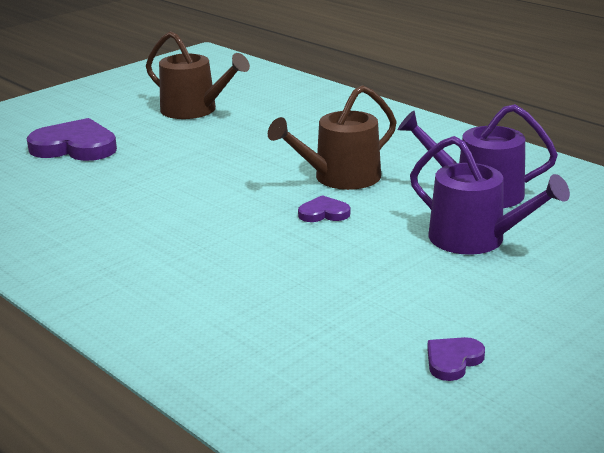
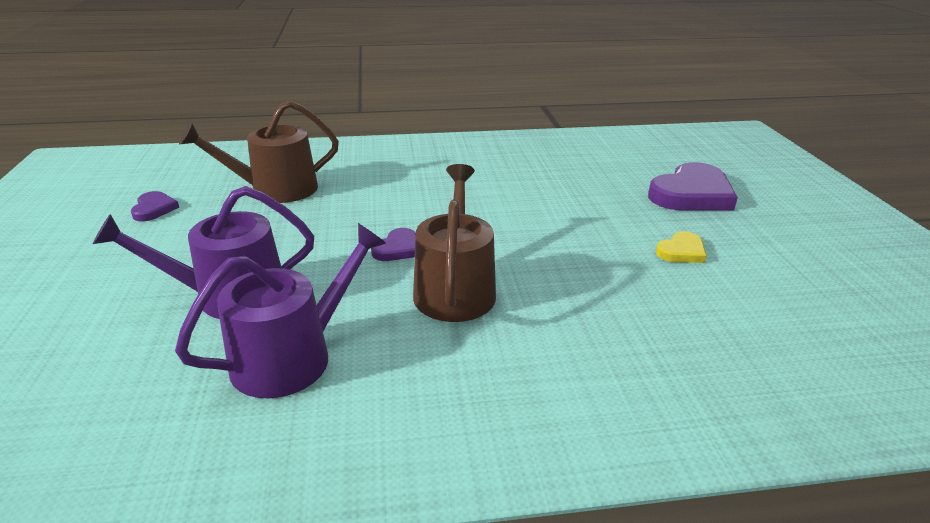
camera: 125 degrees right, 5 degrees up
brown watering can [146,31,250,119] -> brown watering can moved to [179,100,339,203]
none -> yellow heart [656,231,707,263]

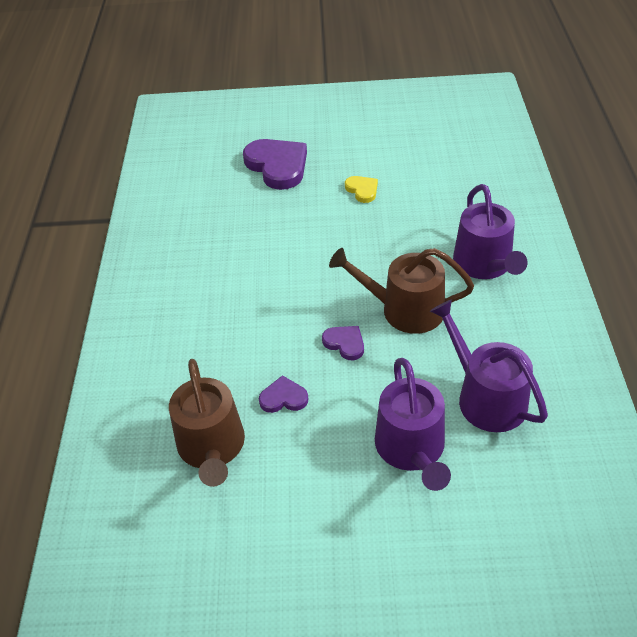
camera: 80 degrees left, 15 degrees up
purple heart [131,191,179,221] -> purple heart moved to [259,375,308,413]
none -> purple watering can [453,184,528,279]

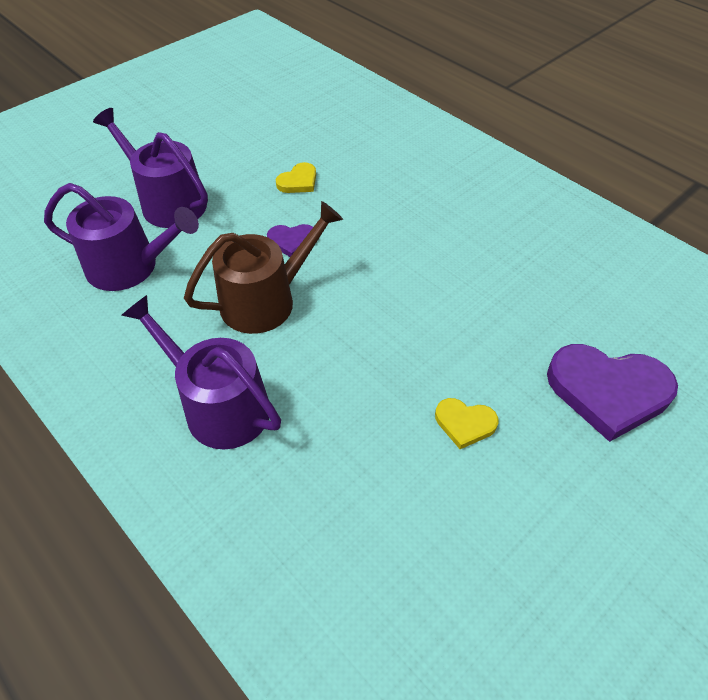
camera: 135 degrees right, 5 degrees up
brown watering can [169,359,245,487] -> none
purple heart [259,375,308,413] -> yellow heart [276,162,316,193]

